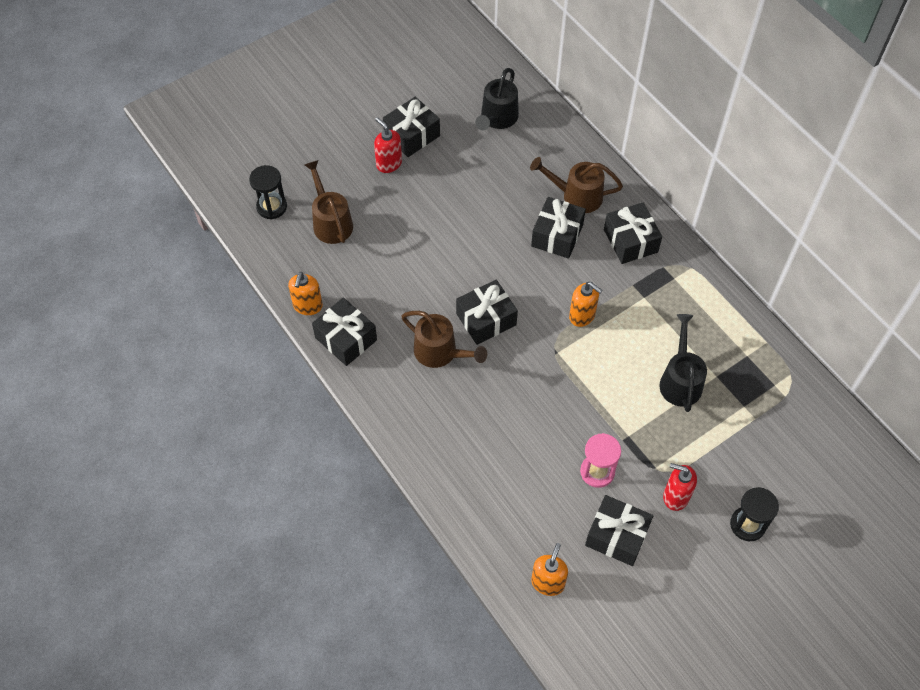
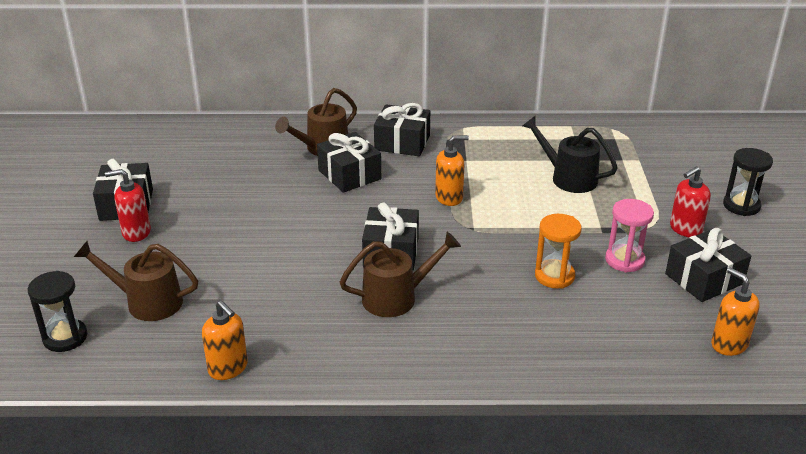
camera: 55 degrees left, 25 degrees down
black gift [312,297,377,366] -> none
black watering can [475,68,519,130] -> none
none -> orange hourglass [535,214,582,289]

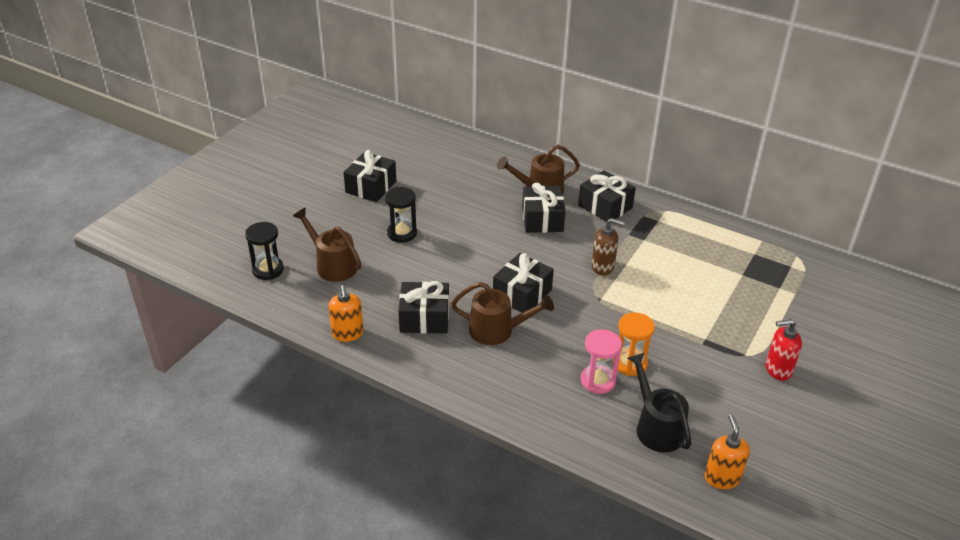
camera: 30 degrees right, 5 degrees up
red soap dispenser [105,169,151,242] -> none
orange soap dispenser [435,135,469,206] -> brown soap dispenser [591,218,625,275]
black watering can [522,116,618,193] -> black watering can moved to [628,353,691,452]
pink hourglass [605,199,654,272] -> pink hourglass moved to [581,329,622,394]
black gift [665,228,751,302] -> black gift moved to [398,281,449,334]
black hourglass [723,148,773,216] -> black hourglass moved to [385,187,417,243]

